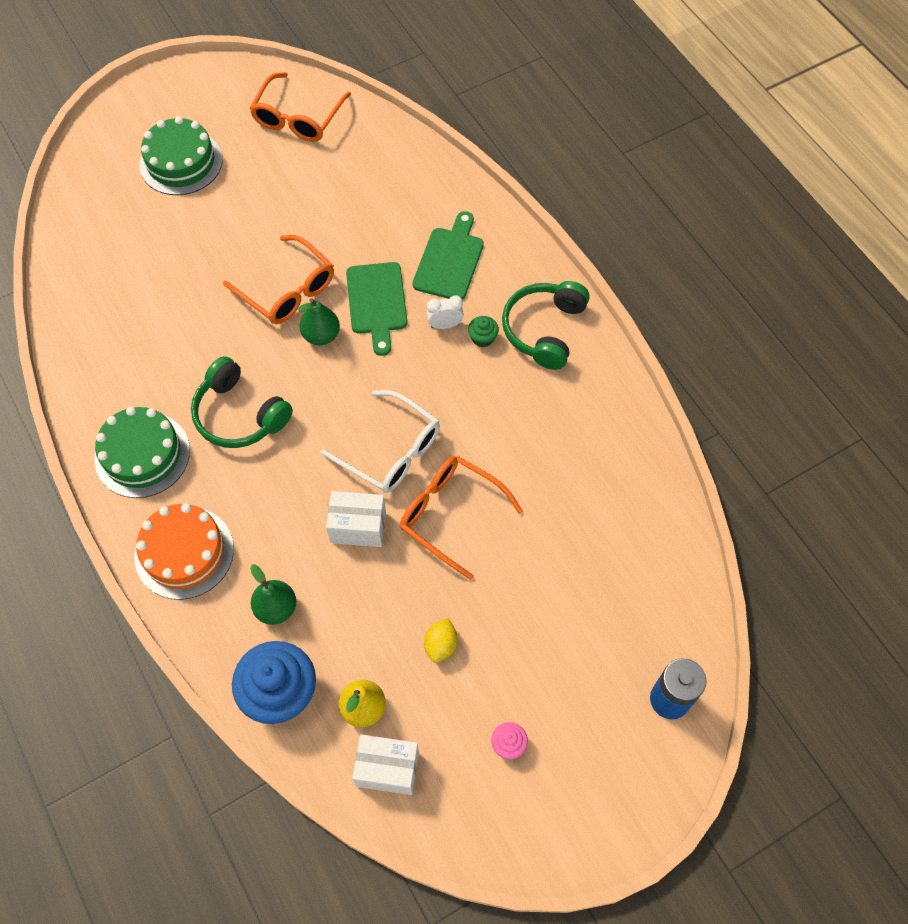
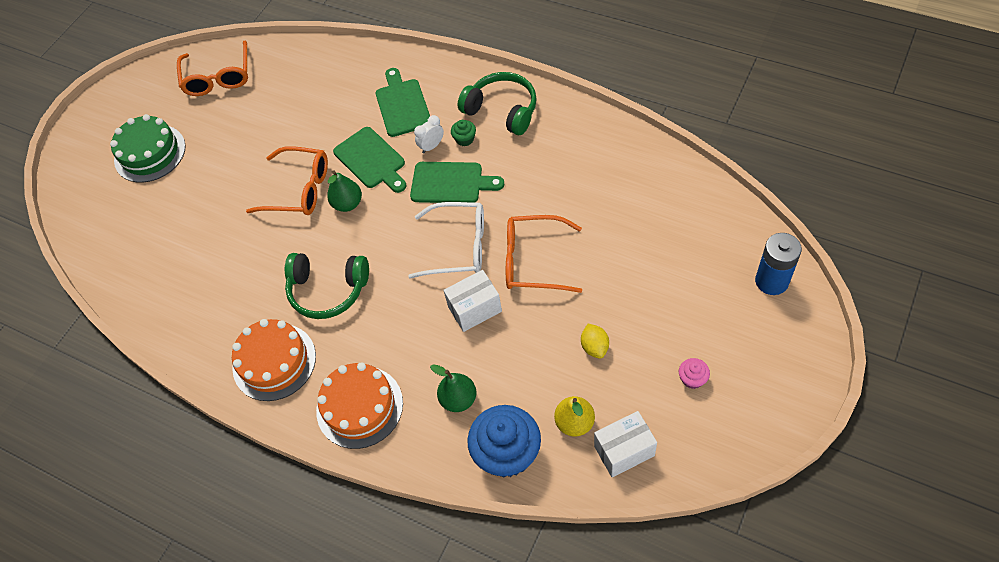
camera: 25 degrees left, 5 degrees down
green cake [94,407,190,498] -> orange cake [232,319,316,401]
green headphones [502,281,590,370] -> green headphones turned 135 degrees clockwise [458,72,537,135]
none -> green cutting board [410,162,504,203]

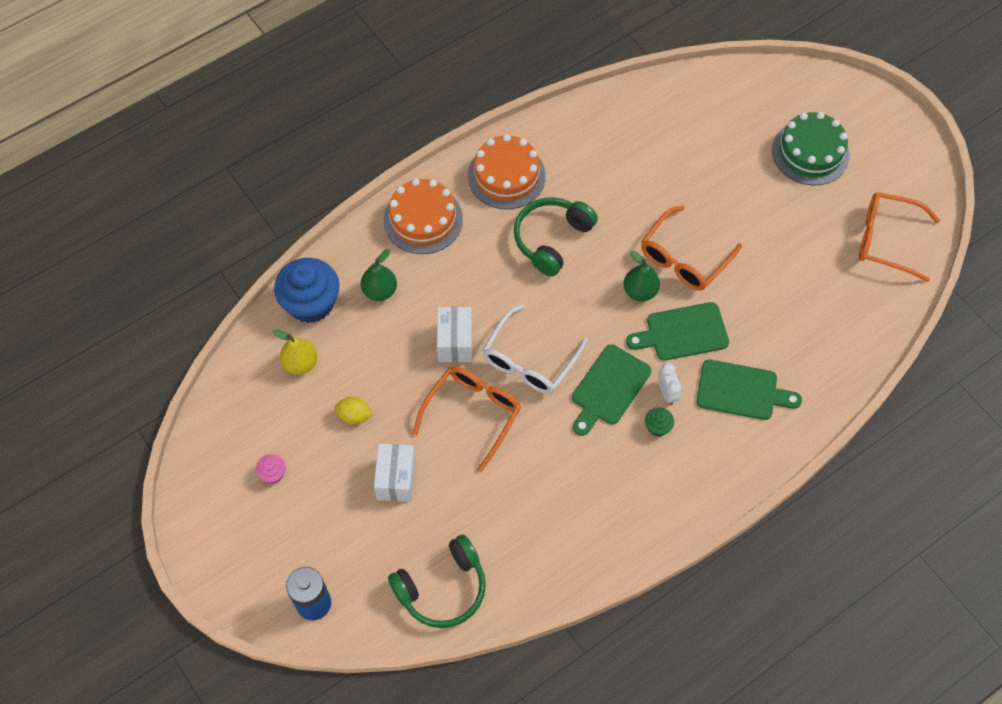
camera: 110 degrees right, 5 degrees up
green headphones [458,72,537,135] -> green headphones moved to [388,534,486,628]
white box [594,411,657,477] -> white box moved to [374,444,416,502]

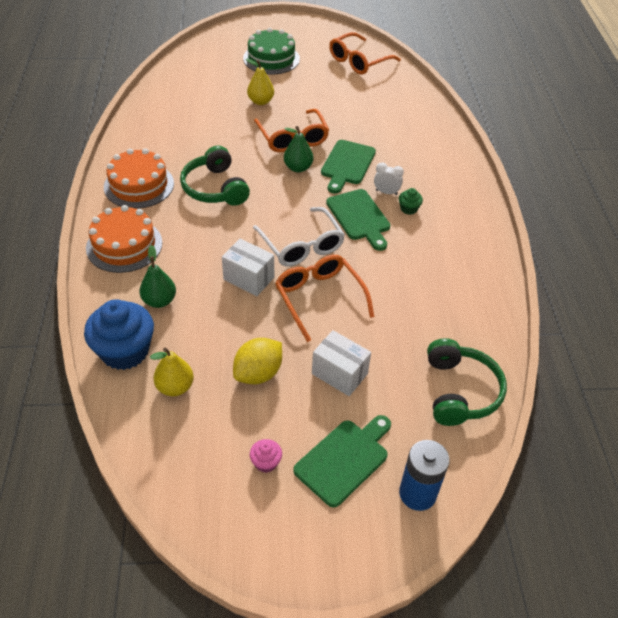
camera: 60 degrees left, 15 degrees down
yellow lemon [335,397,373,424] -> yellow lemon [233,338,282,384], size x1.56
green cutting board [697,359,802,420] -> green cutting board moved to [293,415,391,508]
none -> yellow pear [246,59,274,105]

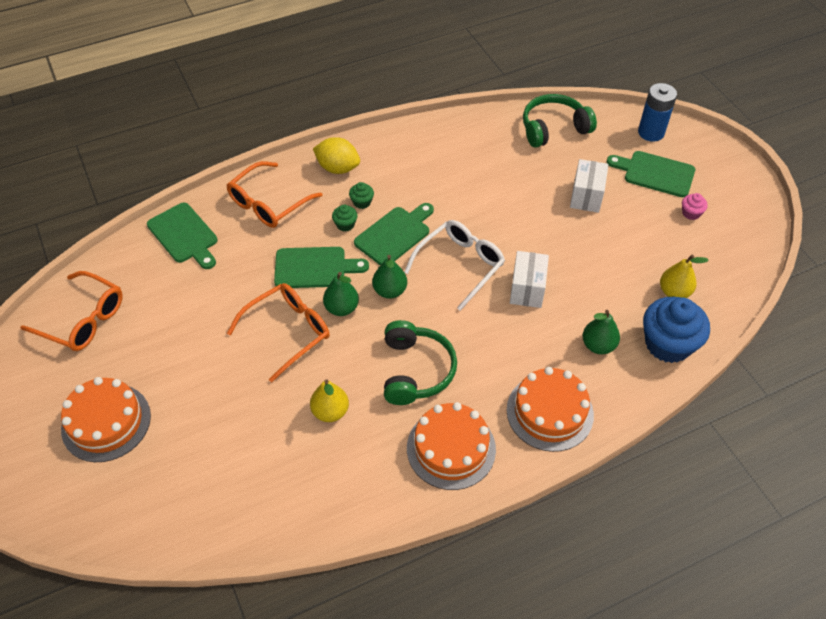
camera: 110 degrees left, 5 degrees up
green headphones [180,146,250,206] -> green headphones turned 45 degrees counterclockwise [384,320,457,405]
yellow lemon [233,338,282,384] -> yellow lemon moved to [313,137,360,174]
green cake [243,28,300,74] -> orange cake [61,377,151,462]
yellow pear [246,59,274,105] -> yellow pear moved to [310,379,349,422]
orange glasses [275,255,374,342] -> orange glasses moved to [227,161,323,228]
white clock [374,162,404,195] -> green cupcake [332,205,358,231]
none -> green cutting board [147,203,218,269]
none -> green pear [372,255,407,299]

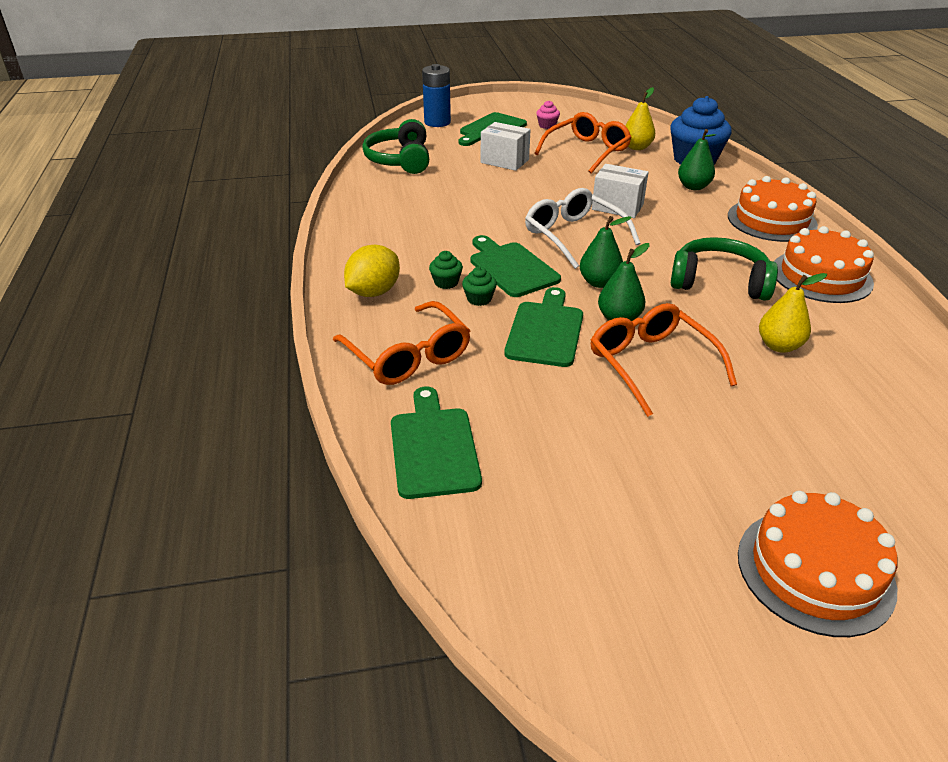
camera: 75 degrees left, 15 degrees down
orange glasses [20,271,123,351] -> orange glasses moved to [534,112,632,174]
green cutting board [147,203,218,269] -> green cutting board turned 75 degrees counterclockwise [391,387,482,499]

